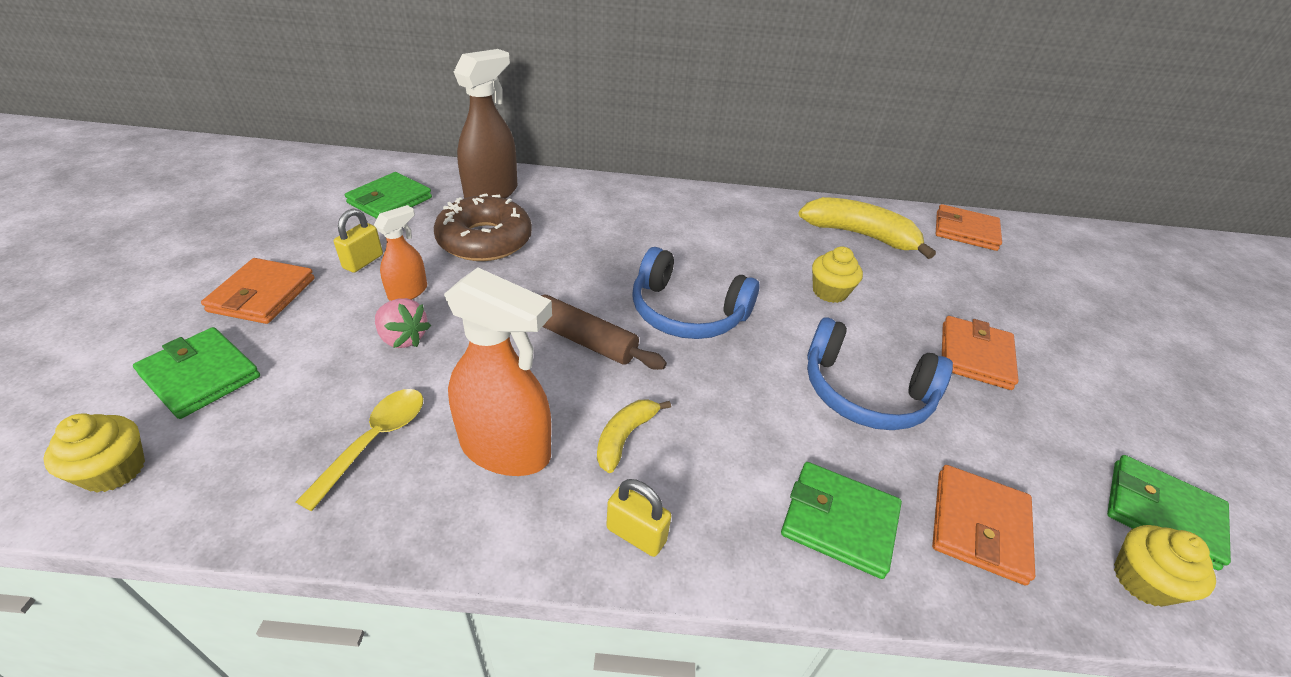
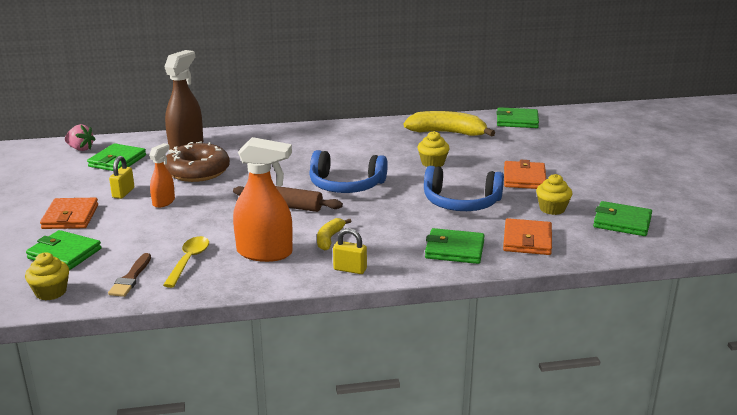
camera: 10 degrees left, 15 degrees down
pink strawberry [375,298,431,348] -> pink strawberry moved to [65,124,96,151]
orange wallet [936,204,1002,251] -> green wallet [496,107,539,128]
yellow cupcake [1114,525,1216,607] -> yellow cupcake moved to [536,174,572,215]
none -> brown brush [108,253,151,297]

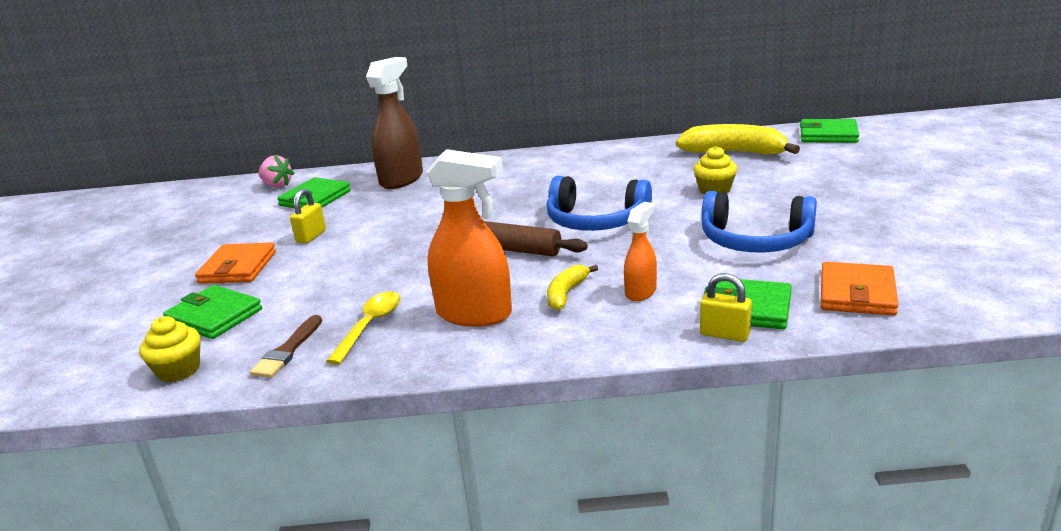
camera: 10 degrees right, 0 degrees up
orange spray bottle [149,143,175,208] -> orange spray bottle moved to [624,202,657,301]
brown donut [164,141,230,182] -> none
yellow padlock [333,228,367,274] -> yellow padlock moved to [700,273,752,342]
orange wallet [504,160,546,189] -> none
yellow cupcake [536,174,572,215] -> none
green wallet [593,201,652,236] -> none

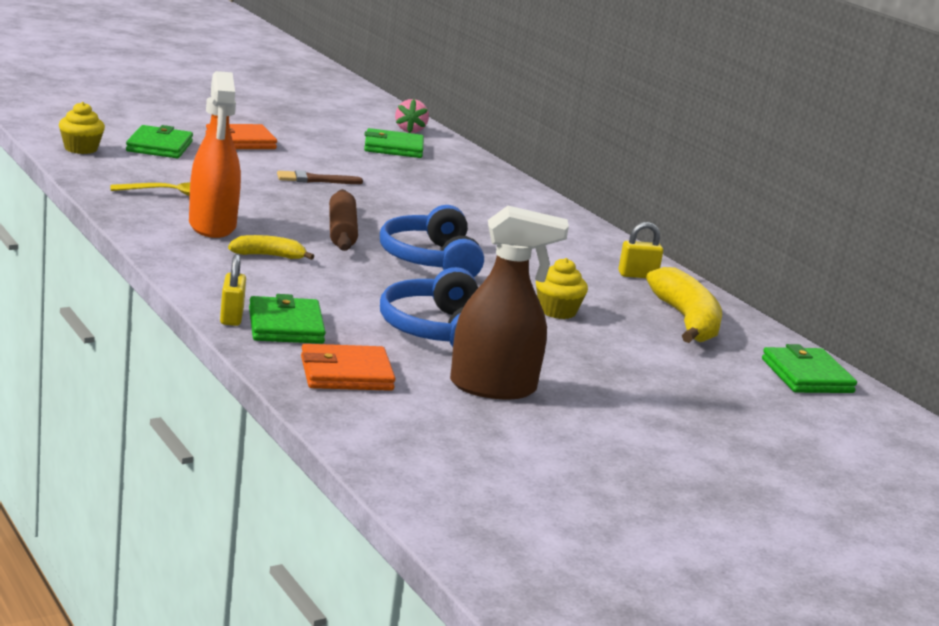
camera: 55 degrees right, 5 degrees down
brown brush [250,315,322,378] -> brown brush moved to [277,170,363,184]
yellow padlock [290,189,326,244] -> yellow padlock moved to [618,222,663,278]
brown spray bottle [366,57,423,189] -> brown spray bottle moved to [450,206,569,399]
orange spray bottle [624,202,657,301] -> none

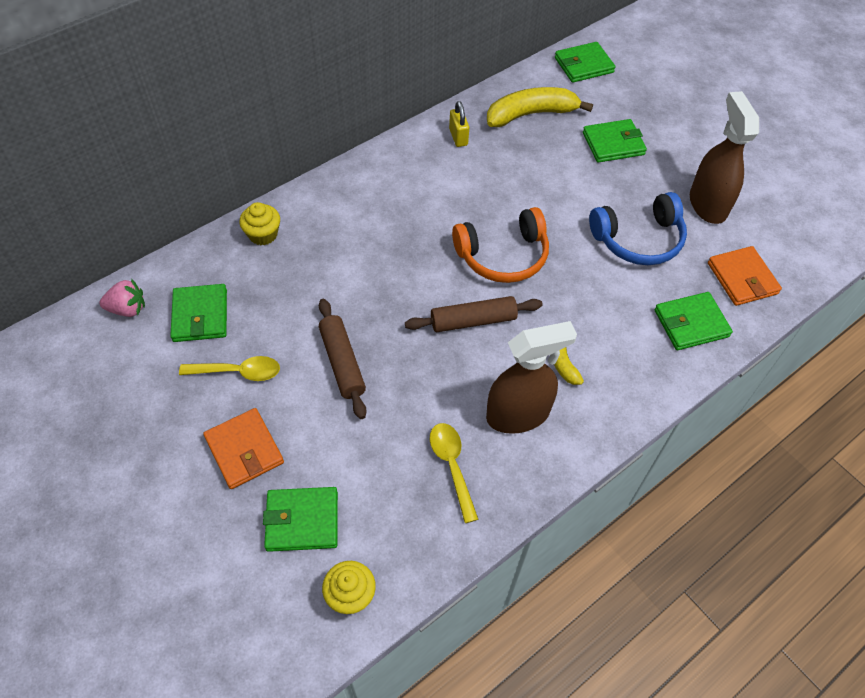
camera: 95 degrees left, 35 degrees up
orange spray bottle [189,71,241,238] -> brown spray bottle [486,321,577,434]
yellow padlock [220,254,246,326] -> none
brown brush [277,170,363,184] -> brown rolling pin [319,299,366,419]
blue headphones [380,205,484,277] -> orange headphones [452,207,549,283]
yellow cupcake [536,258,588,319] -> yellow cupcake moved to [239,202,280,245]
none -> yellow spoon [179,356,280,381]
none -> green wallet [583,119,647,163]

